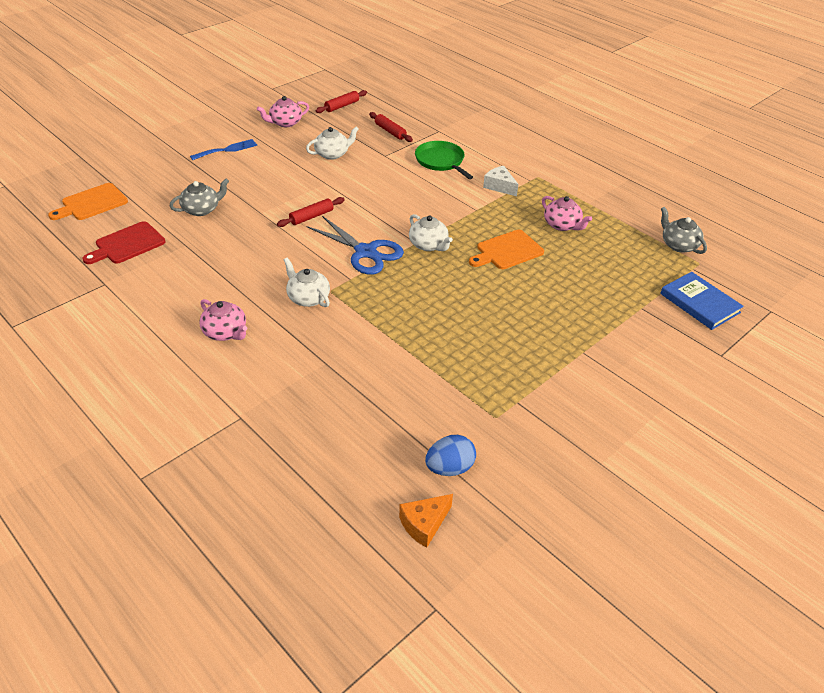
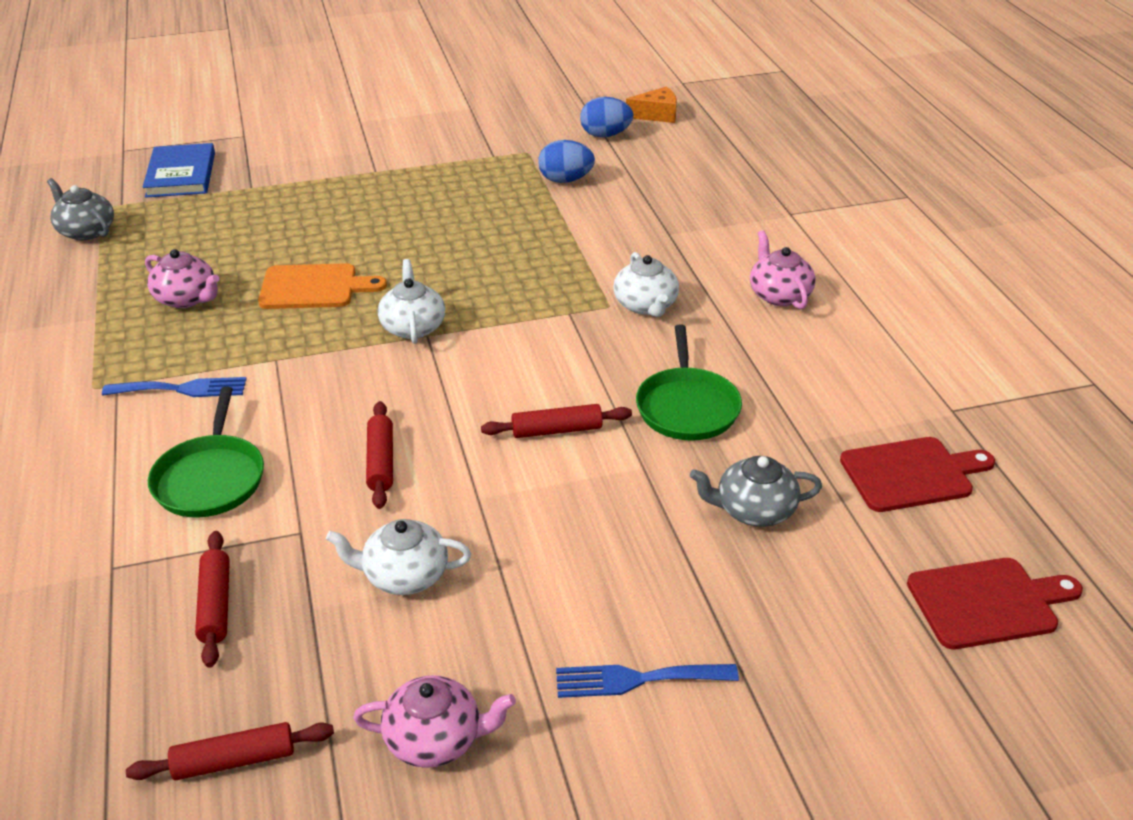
camera: 150 degrees left, 5 degrees down
orange cutting board [48,183,128,220] -> red cutting board [907,558,1083,649]
blue scissors [306,216,404,275] -> none
white cheese [483,166,518,196] -> blue fork [102,377,246,397]
pink teapot [542,196,592,231] -> pink teapot turned 135 degrees clockwise [145,249,219,308]
grey teapot [661,207,707,254] -> grey teapot turned 135 degrees clockwise [47,178,114,241]
none -> red rolling pin [366,401,393,509]
none -> blue egg [538,140,595,183]
none -> green pan [636,325,742,441]

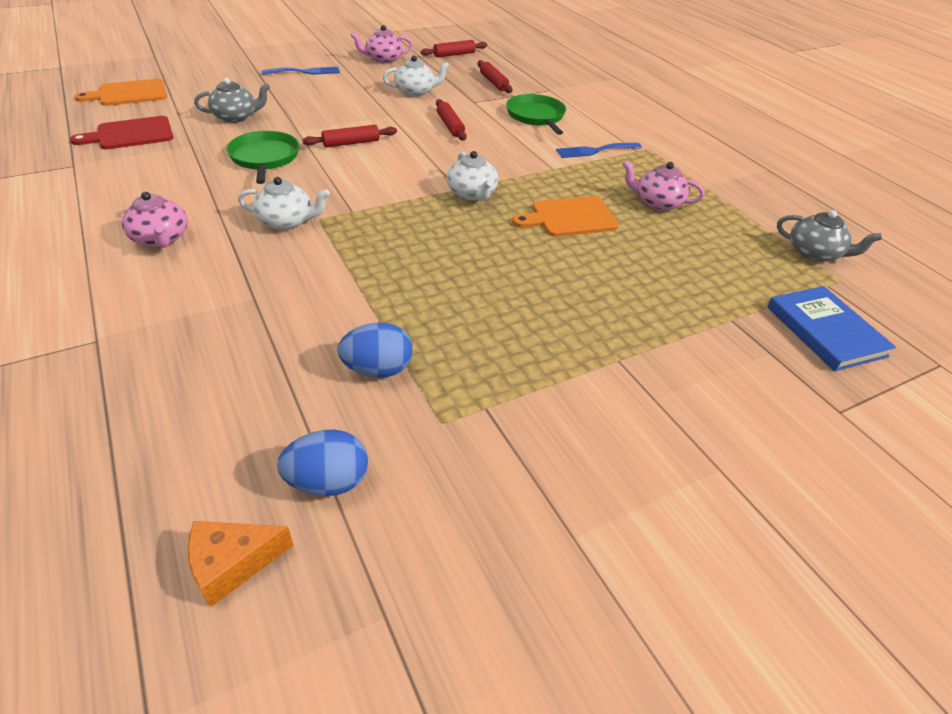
camera: 165 degrees right, 5 degrees up
white teapot [613,252,679,317] -> white teapot turned 120 degrees clockwise [238,177,330,230]
red cutting board [907,558,1083,649] -> orange cutting board [74,79,167,106]

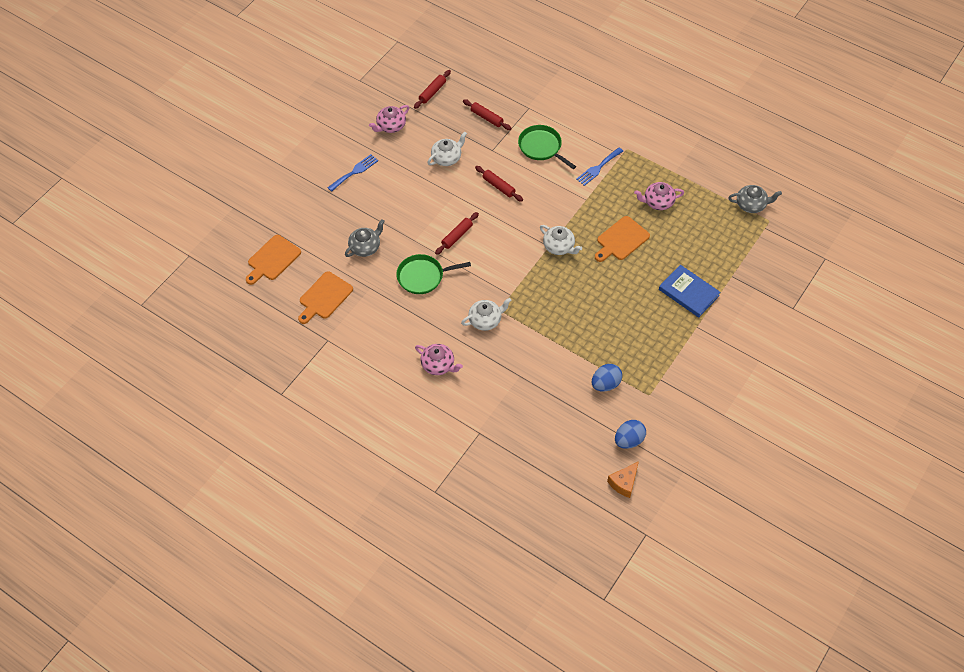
camera: 25 degrees left, 15 degrees up
red cutting board [70,116,173,149] -> orange cutting board [298,271,353,324]
green pan [226,131,299,184] -> green pan turned 60 degrees counterclockwise [396,254,471,294]
blue book [767,286,896,371] -> blue book moved to [659,265,721,317]

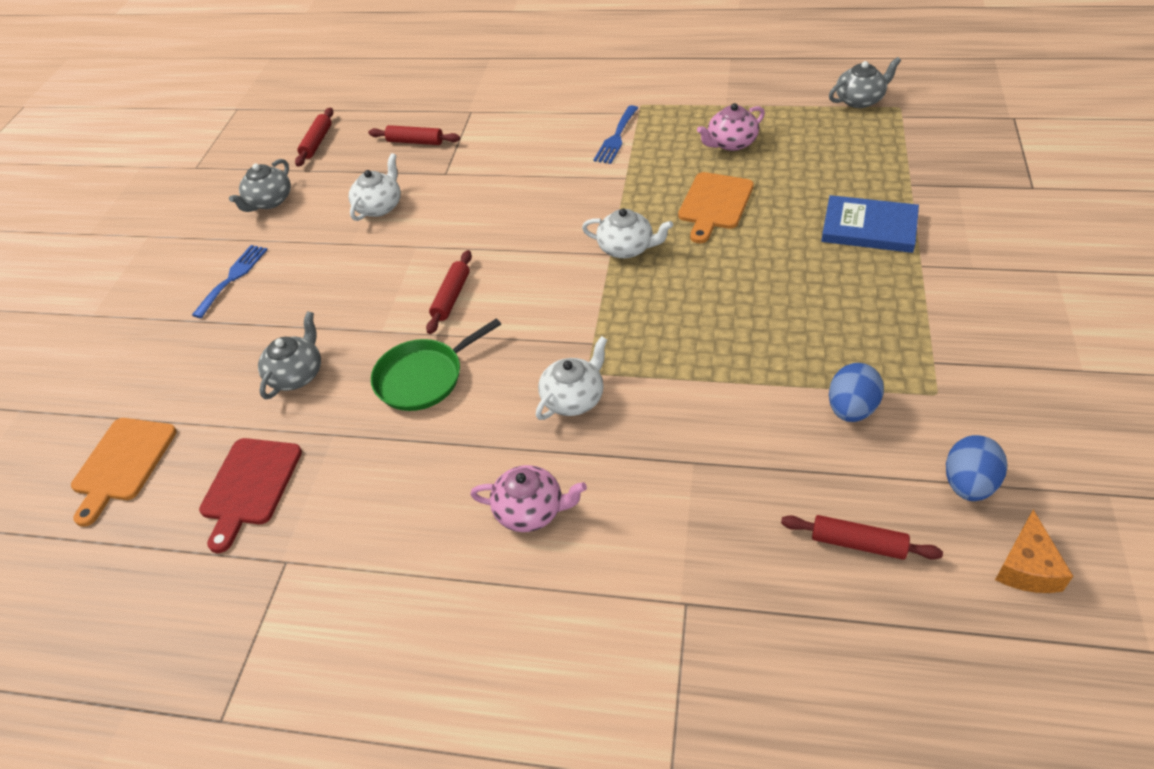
camera: 20 degrees left, 10 degrees down
orange cutting board [298,271,353,324] -> red cutting board [199,438,302,553]
pink teapot [369,105,409,133] -> grey teapot [229,159,291,212]
red rolling pin [475,166,523,202] -> red rolling pin moved to [781,515,943,560]
green pan [518,125,576,169] -> none

